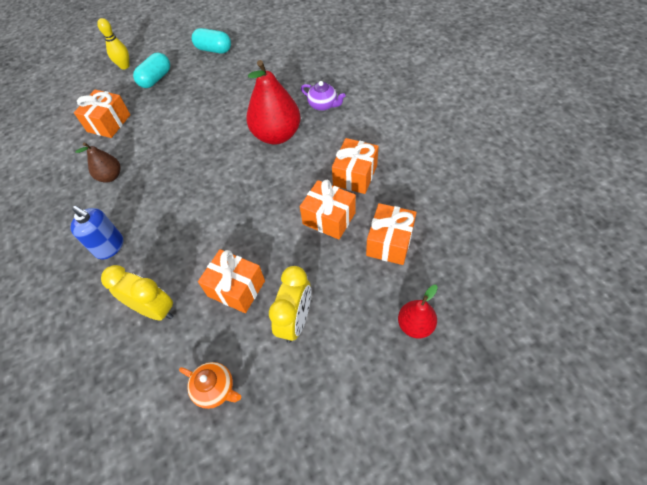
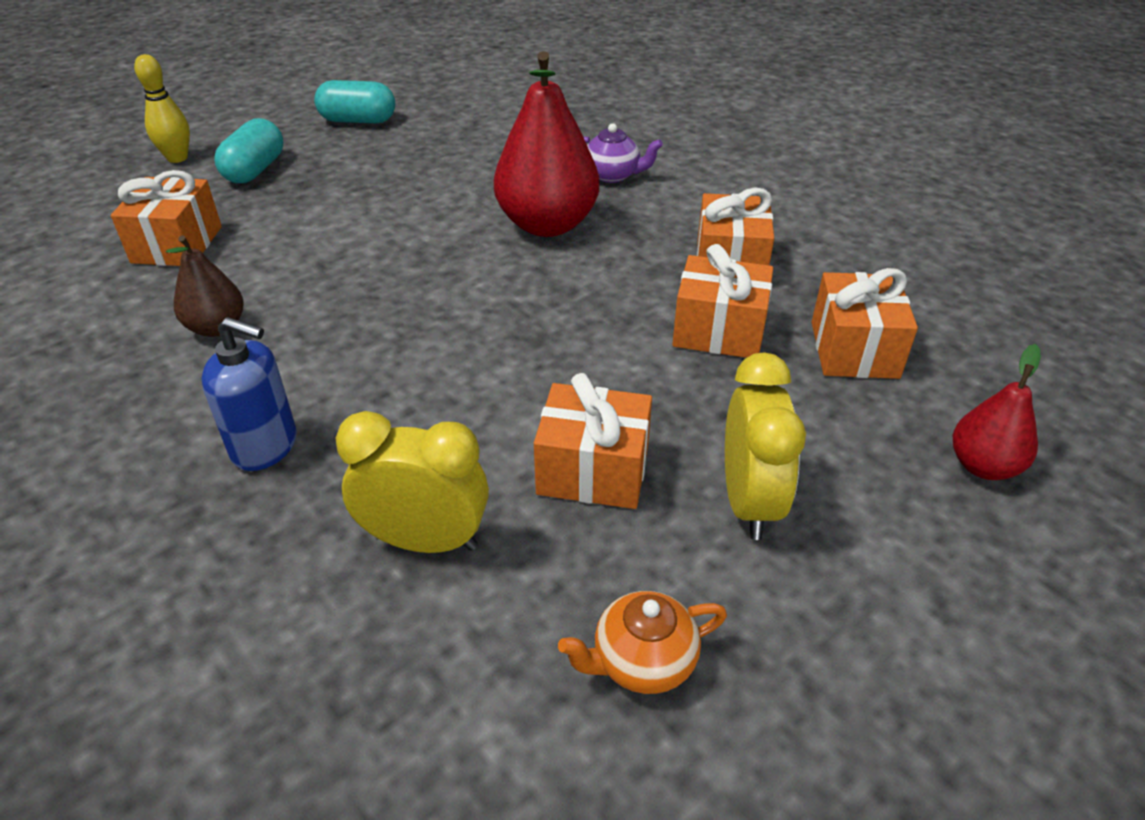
camera: 20 degrees left, 15 degrees down
orange teapot [179,362,241,409] -> orange teapot turned 150 degrees clockwise [558,591,727,694]

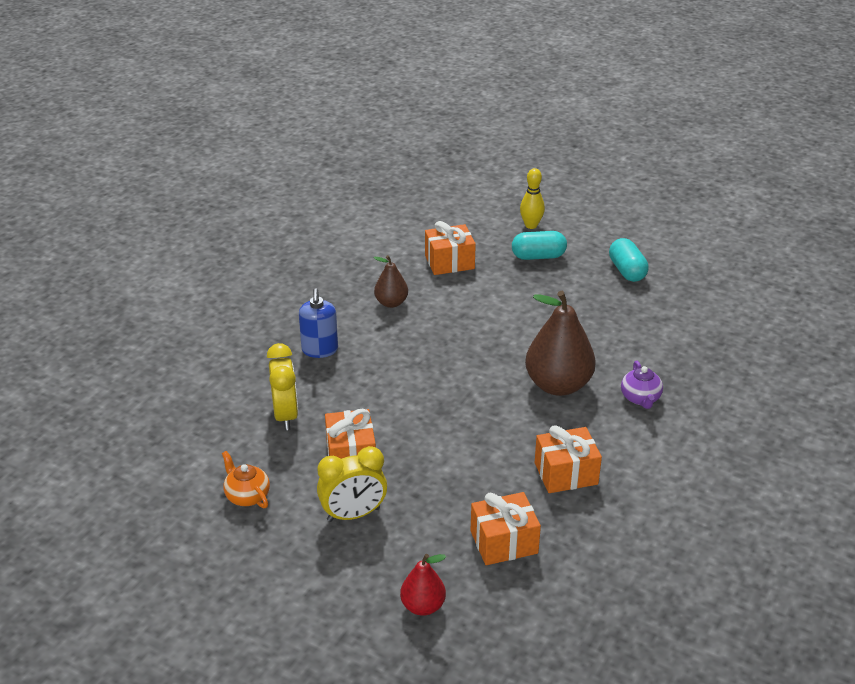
camera: 70 degrees right, 5 degrees down
red pear [494,51,599,237] -> brown pear [525,291,596,396]
orange gift [672,244,773,358] -> none

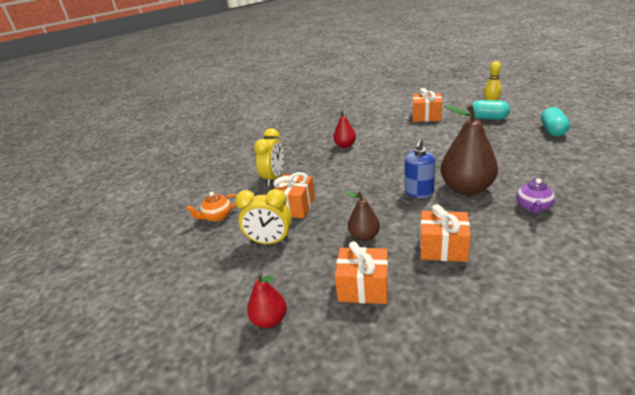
camera: 30 degrees right, 5 degrees down
orange teapot [222,451,270,508] -> orange teapot turned 105 degrees counterclockwise [186,192,237,222]
blue soap dispenser [299,288,338,358] -> blue soap dispenser moved to [405,138,436,198]
brown pear [373,255,408,308] -> brown pear moved to [345,191,380,241]
none -> red pear [333,111,356,148]

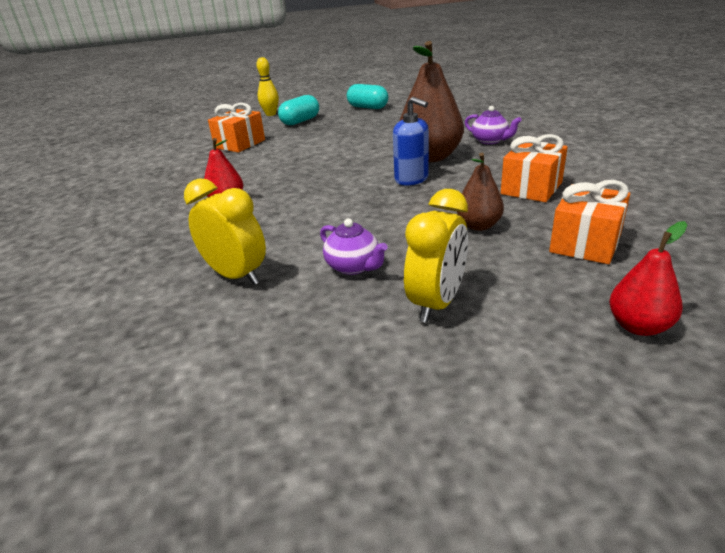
camera: 70 degrees left, 0 degrees up
orange teapot [186,192,237,222] -> none
orange gift [273,172,315,218] -> purple teapot [320,218,388,275]

